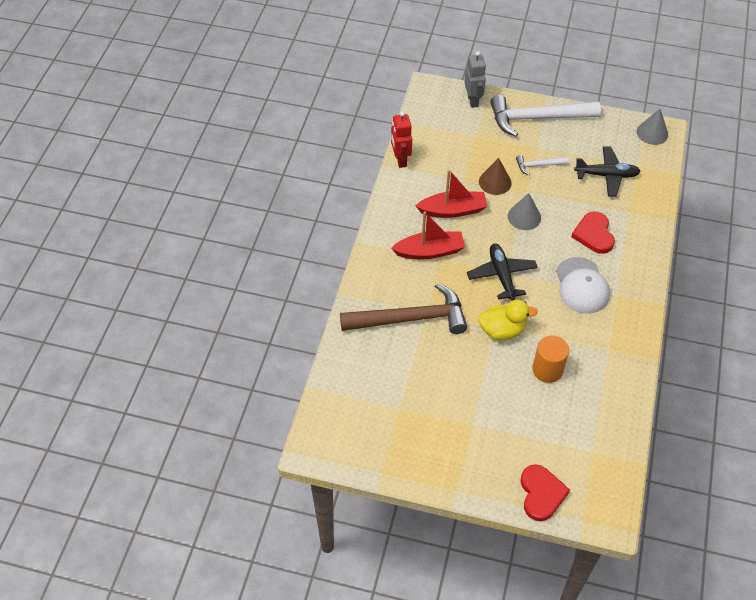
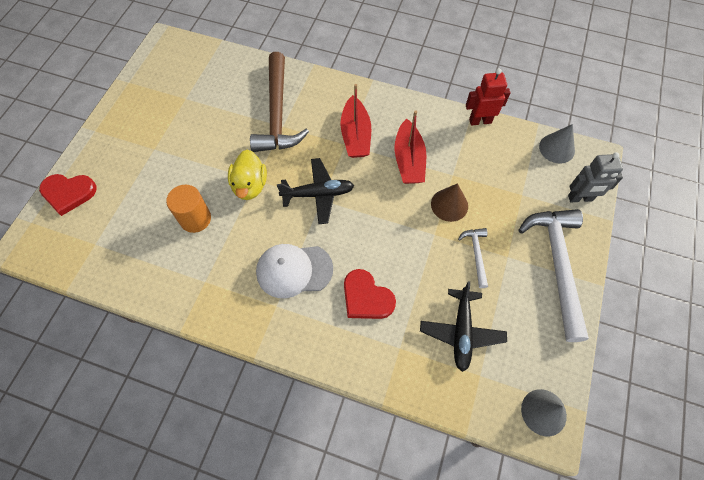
camera: 95 degrees right, 10 degrees up
grey cone [508,193,541,230] -> grey cone moved to [539,124,575,163]
red heart [571,212,615,254] -> red heart turned 135 degrees counterclockwise [344,269,396,319]

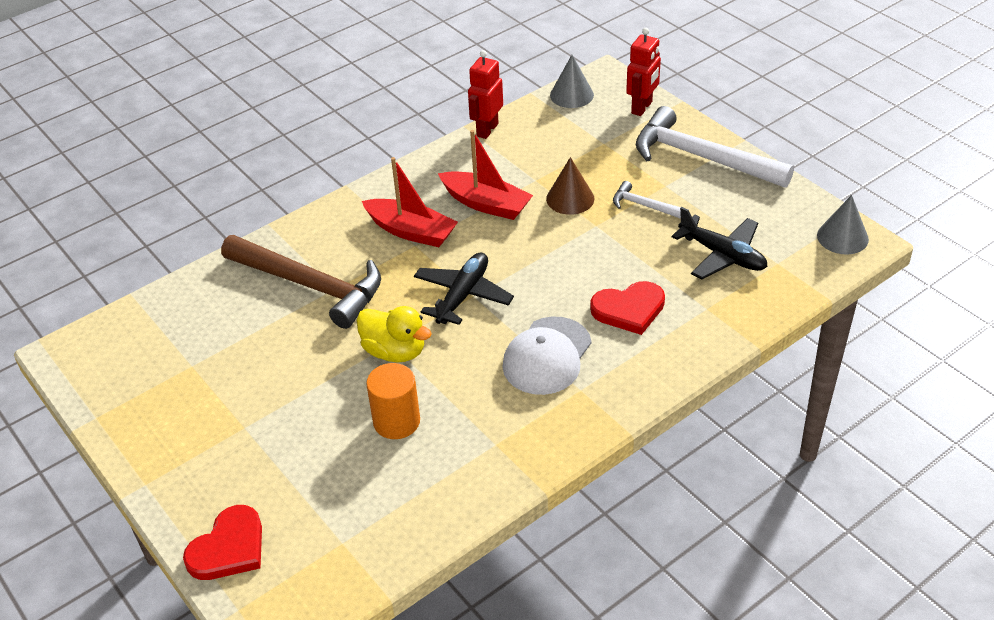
camera: 55 degrees left, 20 degrees down
grey robot [568,152,623,202] -> red robot [626,28,661,116]

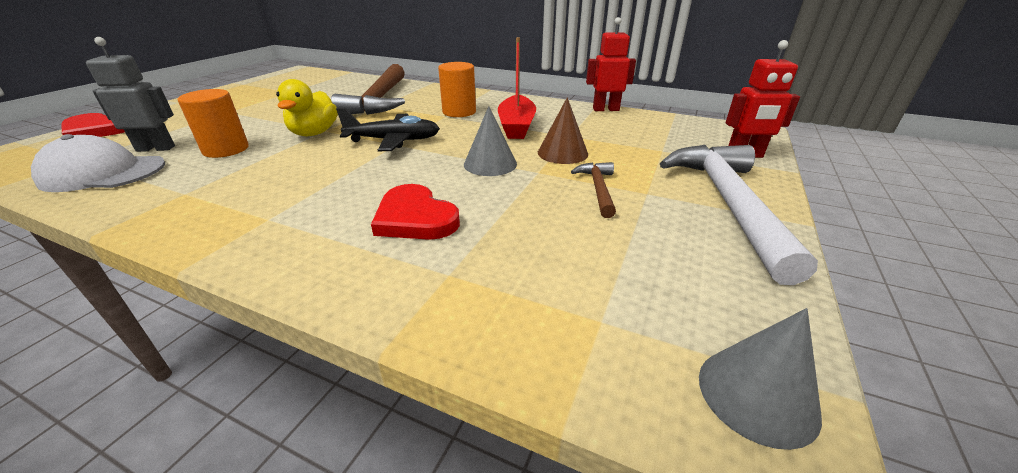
camera: 60 degrees right, 10 degrees down
red boat [362,157,458,247] -> orange cylinder [438,62,476,117]
white cap [502,317,592,395] -> white cap moved to [31,134,165,192]
grey cone [550,55,594,108] -> grey cone moved to [464,106,517,176]
white hammer [613,181,689,219] -> brown hammer [571,162,616,218]
black plane [672,207,767,279] -> none
none -> grey robot [86,37,175,152]

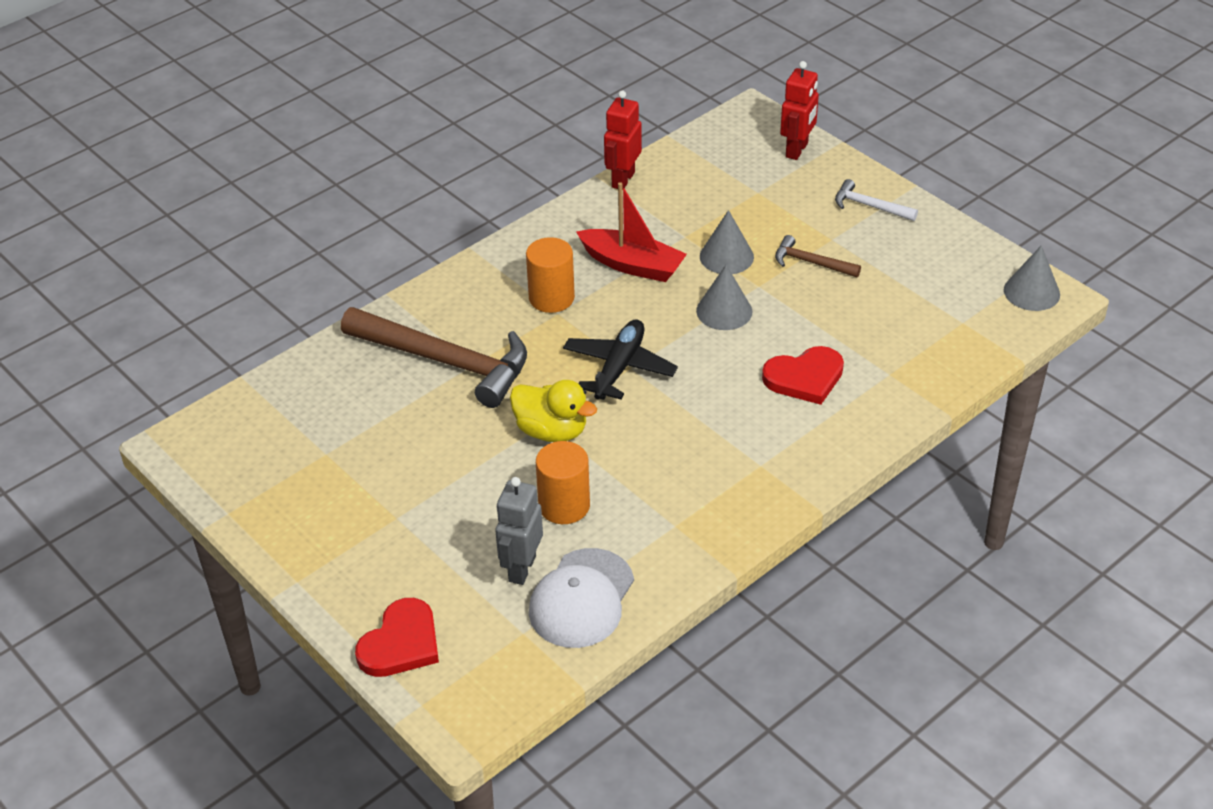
camera: 65 degrees left, 10 degrees up
brown cone [538,97,588,164] -> grey cone [700,210,754,274]
white hammer [660,145,818,285] -> white hammer [835,179,918,221], size x0.47

